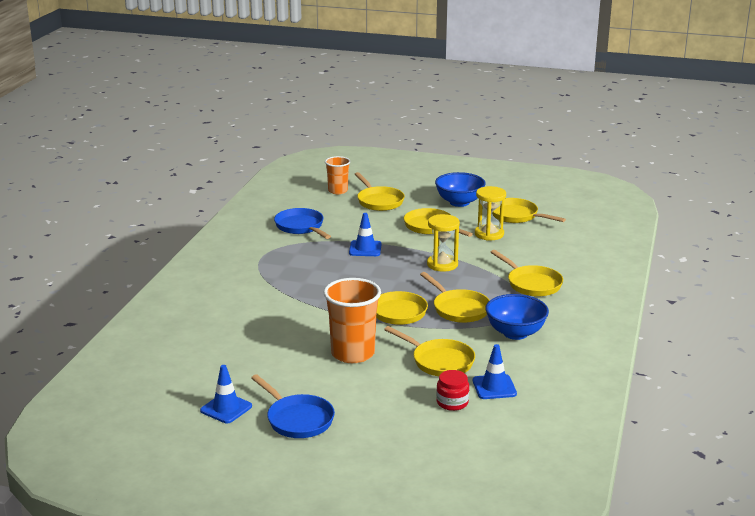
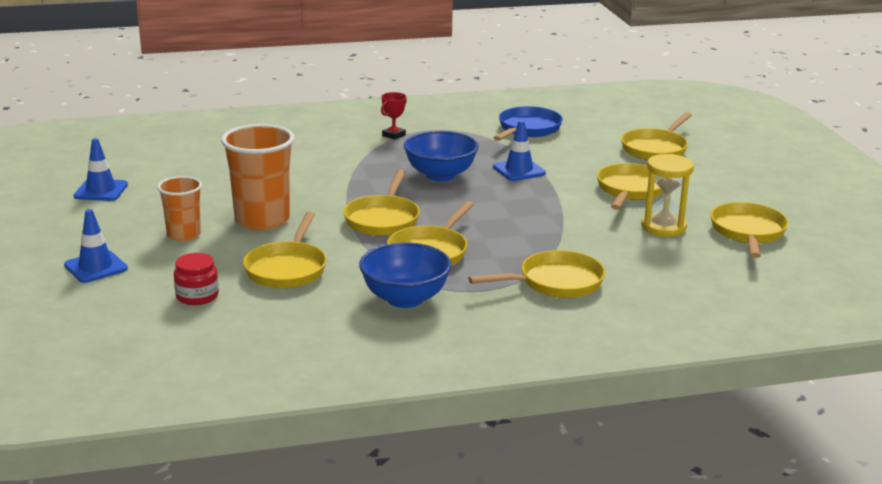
camera: 60 degrees right, 0 degrees up
blue pan [251,374,335,438] -> none
orange cup [325,156,350,194] -> orange cup moved to [157,176,202,241]
yellow hourglass [427,214,460,272] -> none
blue bowl [435,172,485,207] -> blue bowl moved to [404,131,479,182]
blue traffic cone [473,344,517,399] -> blue traffic cone moved to [64,209,128,283]
yellow pan [491,250,563,297] -> yellow pan turned 135 degrees counterclockwise [468,250,605,298]
none -> red trophy [381,92,407,140]

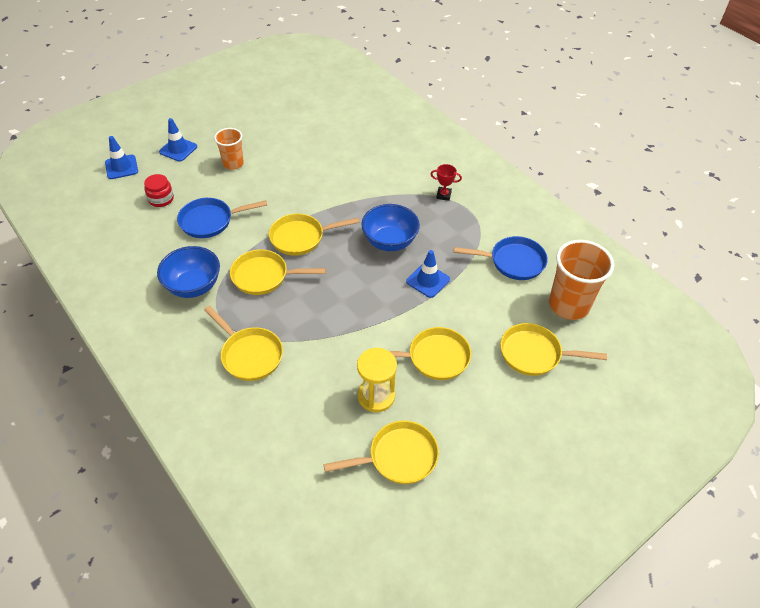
camera: 65 degrees right, 25 degrees up
blue traffic cone [74,138,128,201] -> blue traffic cone moved to [105,136,138,179]
orange cup [221,124,294,230] -> orange cup moved to [549,240,614,320]
yellow pan [243,212,327,288] -> blue pan [177,198,267,238]

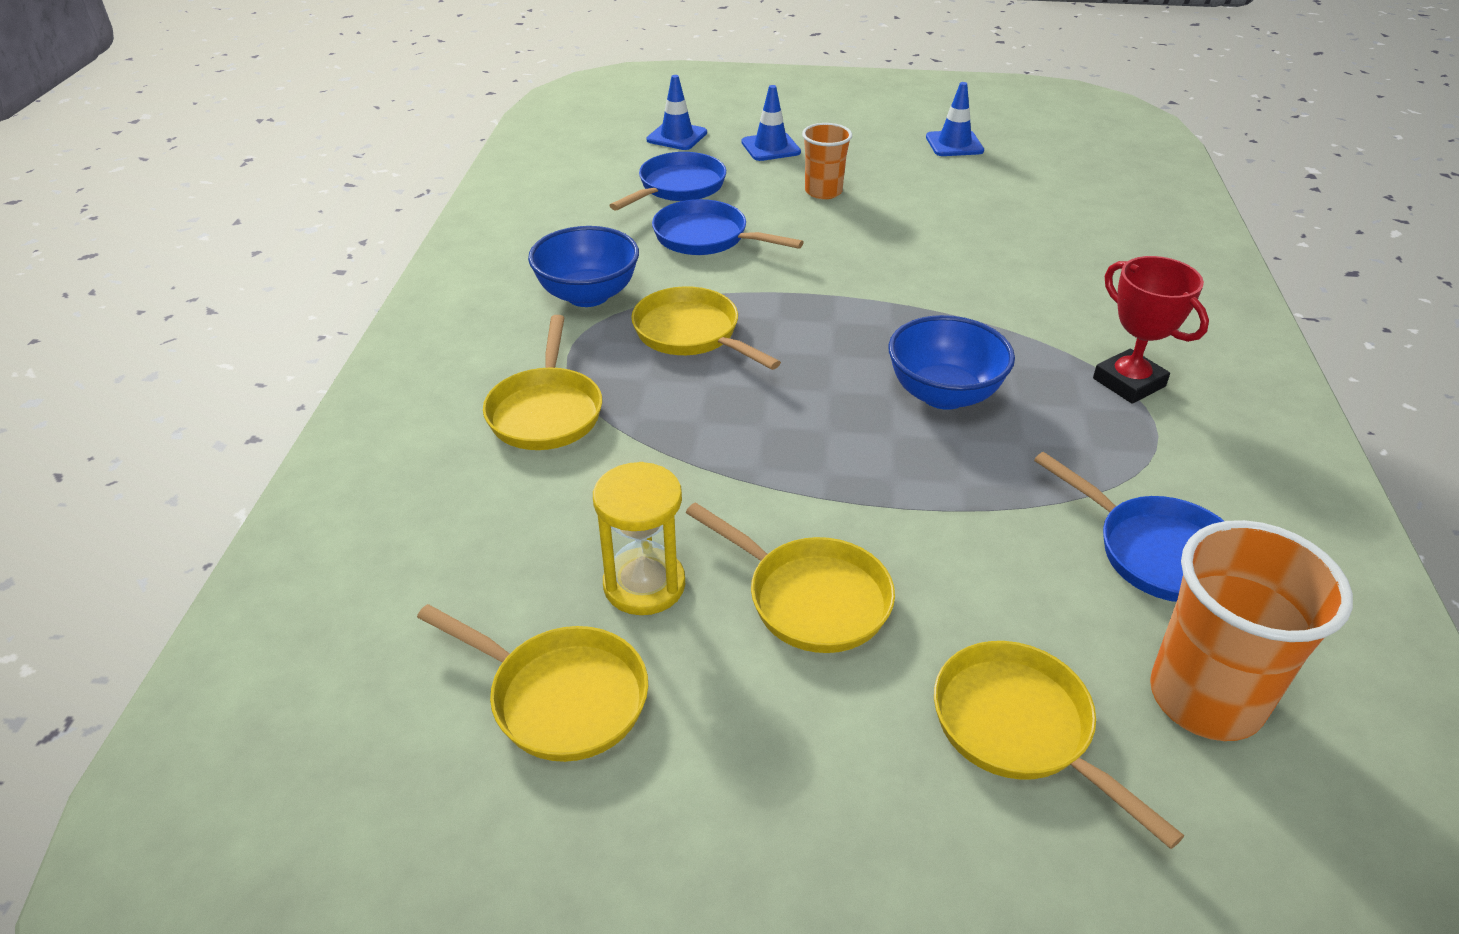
camera: 45 degrees right, 10 degrees down
red jar [144,174,174,207] -> blue pan [609,152,726,211]
yellow pan [269,213,360,256] -> none
blue traffic cone [406,250,450,298] -> blue traffic cone moved to [926,82,984,156]
red trophy [431,164,462,201] -> red trophy [1093,256,1209,404], size x1.71

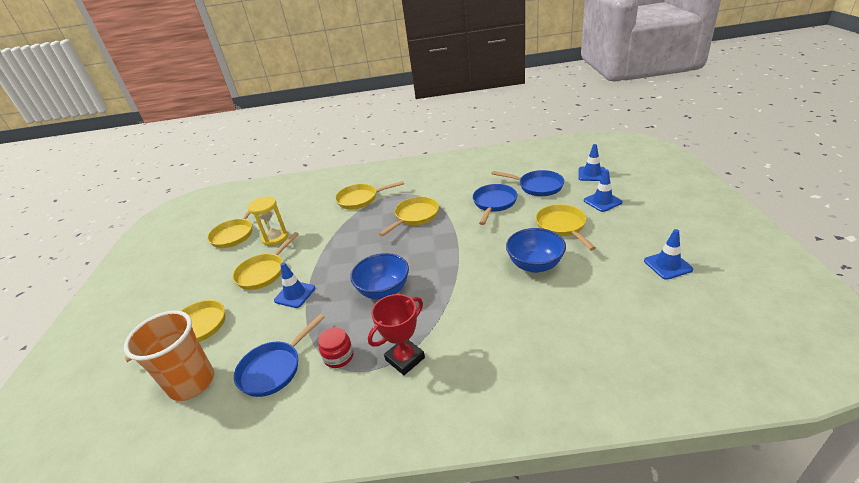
camera: 85 degrees right, 5 degrees down
blue bowl [528,226,639,307] -> blue bowl moved to [506,228,566,273]
orange cup [802,123,852,199] -> yellow pan [536,204,596,250]
none -> blue traffic cone [274,262,315,308]
none -> red jar [318,327,354,368]

